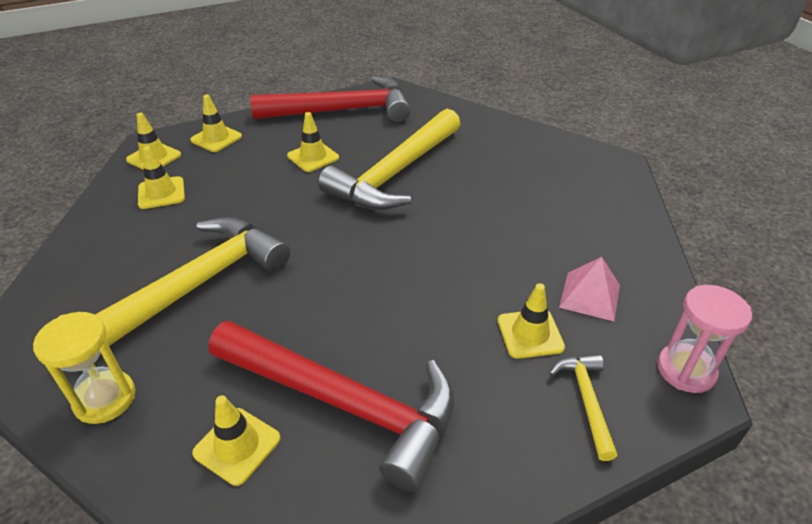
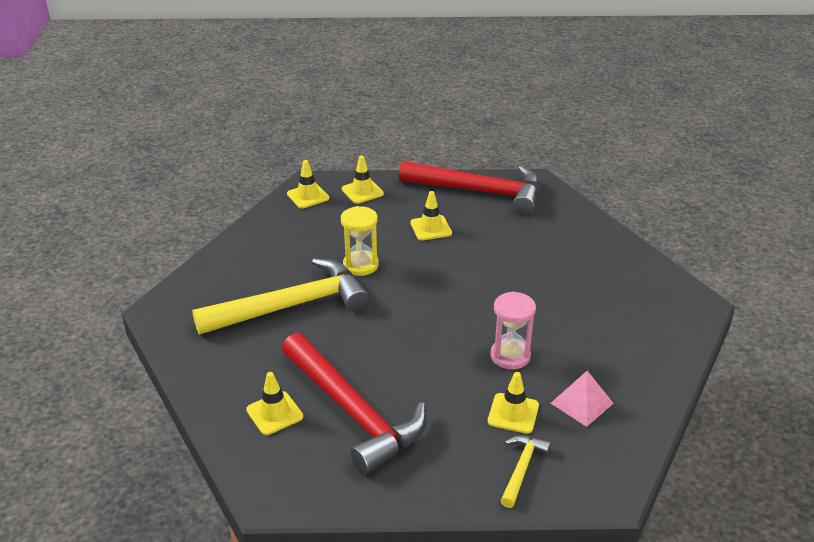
camera: 25 degrees right, 5 degrees down
yellow hourglass [33,312,135,424] -> yellow hourglass moved to [341,206,379,276]
yellow traffic cone [138,146,185,209] -> none
yellow hammer [318,109,460,210] -> none
pink hourglass [657,285,752,393] -> pink hourglass moved to [490,291,536,369]

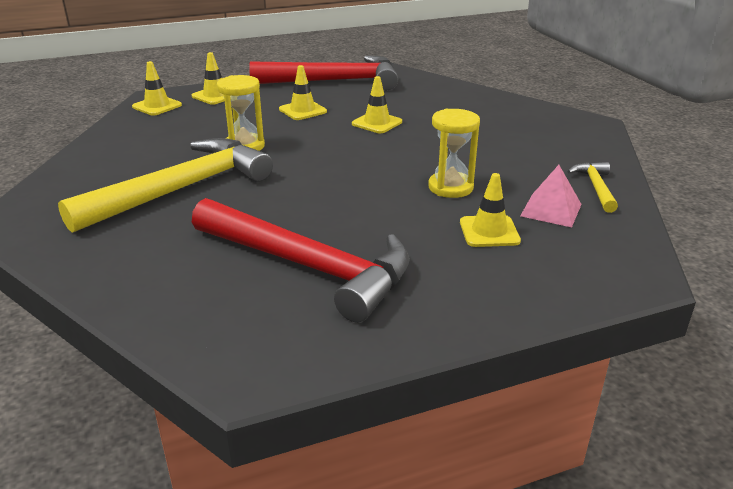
camera: 20 degrees left, 5 degrees down
yellow traffic cone [246,372,303,435] -> yellow traffic cone moved to [352,76,402,133]
pink hourglass [490,291,536,369] -> yellow hourglass [428,109,480,198]
yellow hammer [500,435,551,508] -> yellow hammer moved to [567,162,618,213]

